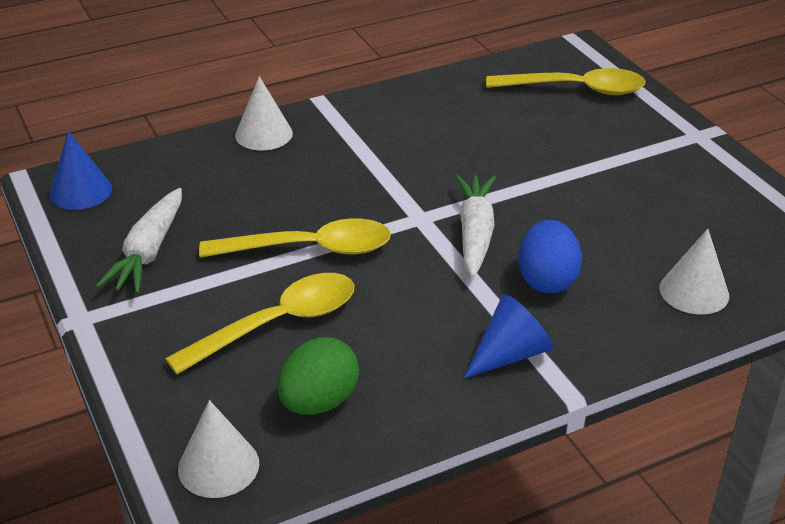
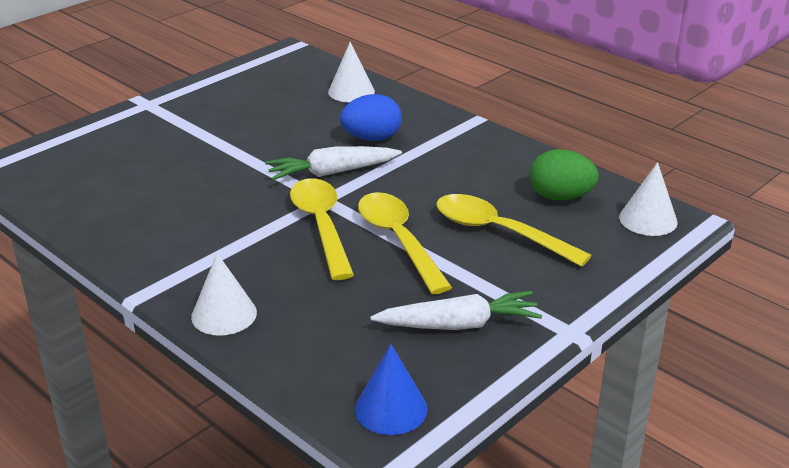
camera: 110 degrees left, 5 degrees down
blue cone [464,294,553,379] -> none
yellow spoon [486,68,646,95] -> yellow spoon moved to [290,178,354,280]

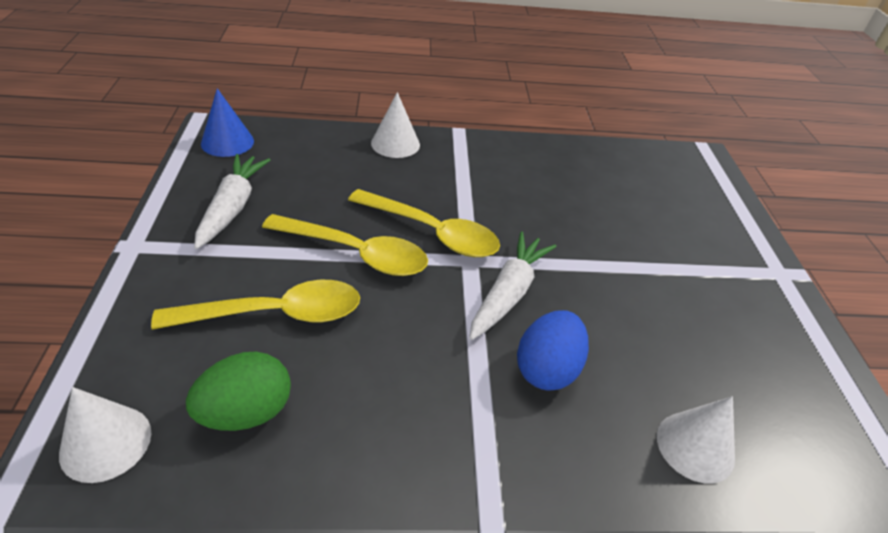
camera: 130 degrees right, 10 degrees up
white carrot [370,291,542,330] -> white carrot turned 150 degrees clockwise [194,154,270,249]

